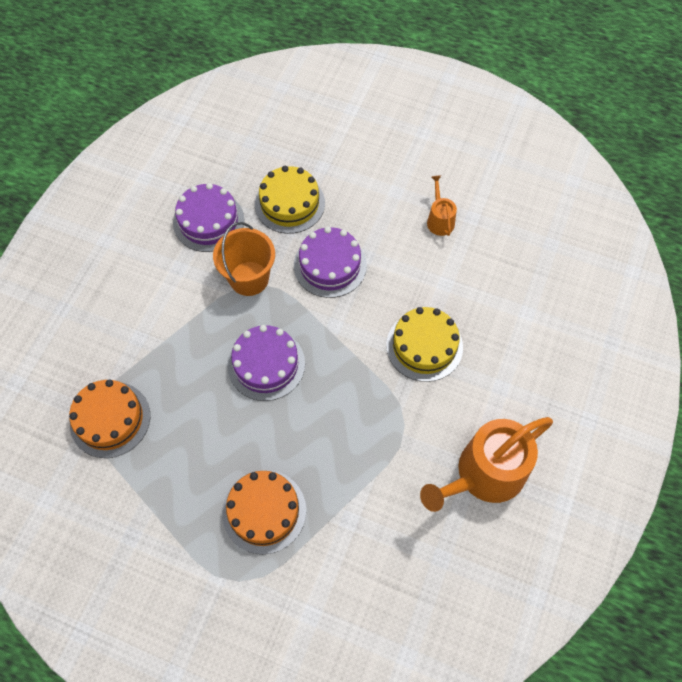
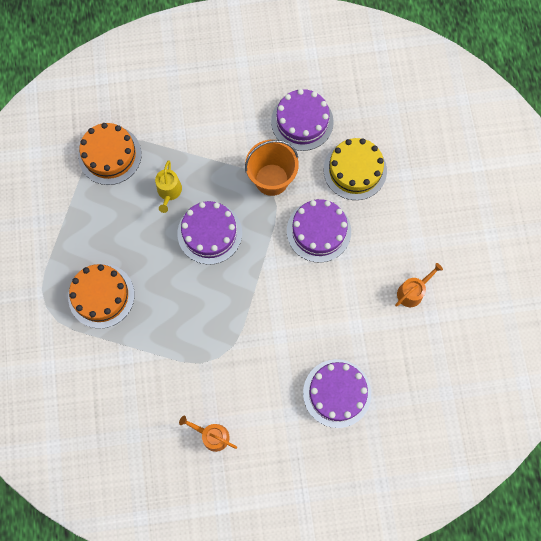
camera: 60 degrees right, 10 degrees up
yellow cake [386,307,463,382] -> none
orange watering can [420,417,553,512] -> orange watering can [179,416,237,452], size x0.47
none -> yellow watering can [155,161,182,213]
none -> purple cake [303,359,371,428]

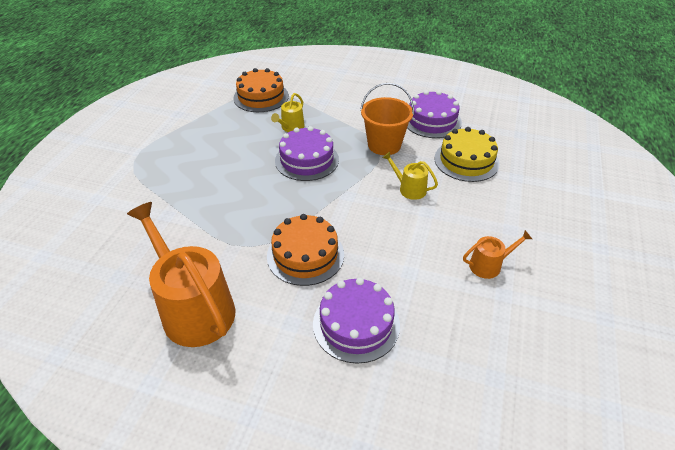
camera: 25 degrees right, 30 degrees down
orange cake [68,264,135,329] -> orange cake moved to [267,214,344,286]
orange watering can [179,416,237,452] -> orange watering can [127,202,235,347], size x2.13
purple cake [287,199,351,263] -> yellow watering can [382,152,438,200]

